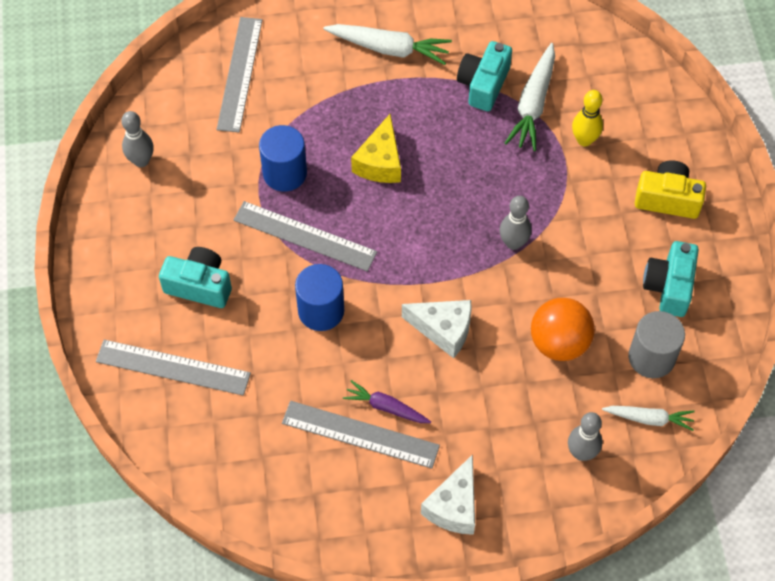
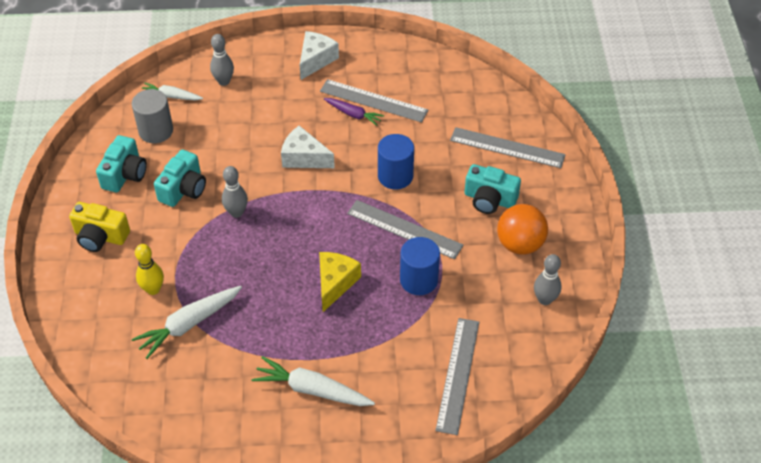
camera: 175 degrees left, 10 degrees down
turquoise camera [457,41,512,111] -> turquoise camera moved to [154,149,206,207]
white carrot [505,43,555,151] -> white carrot turned 150 degrees counterclockwise [132,286,242,359]
orange ball [531,298,595,361] -> orange ball moved to [497,204,548,255]

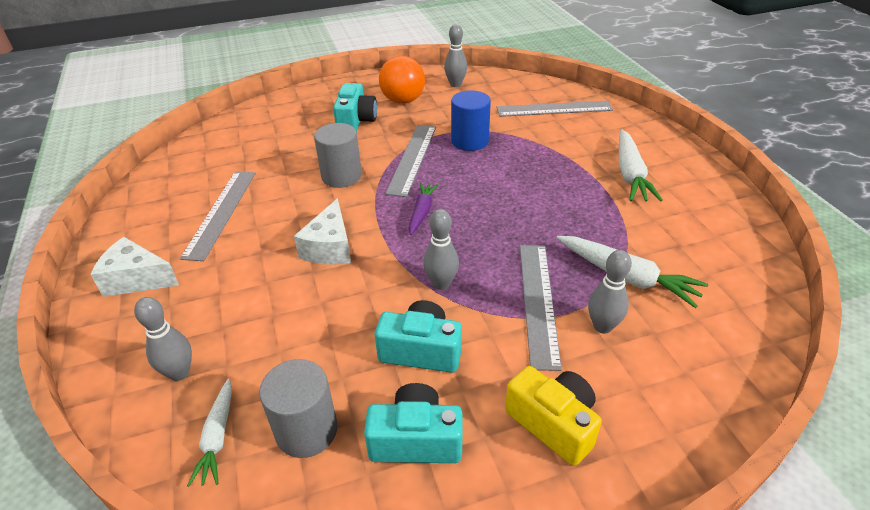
camera: 105 degrees left, 10 degrees down
yellow camera [69,202,130,252] -> yellow camera turned 45 degrees counterclockwise [505,366,602,466]
yellow bowling pin [135,244,164,295] -> grey bowling pin [588,250,632,334]
yellow cheese [319,252,361,312] -> none
purple carrot [324,98,384,126] -> purple carrot moved to [409,182,439,235]
blue cylinder [378,134,414,189] -> grey cylinder [314,123,362,188]
grey ruler [450,127,566,168] -> grey ruler moved to [520,245,562,371]

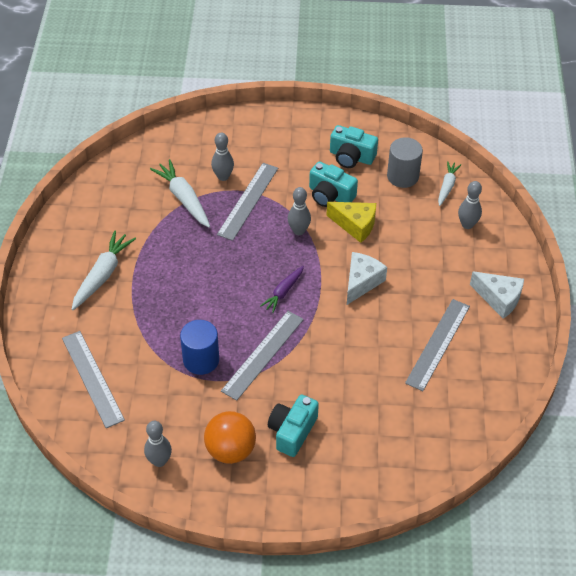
camera: 160 degrees left, 10 degrees up
grey cylinder [314,123,362,188] -> none
grey ruler [496,101,613,117] -> grey ruler turned 45 degrees clockwise [62,331,125,428]
yellow camera [505,366,602,466] -> none
none -> yellow cheese [326,202,376,243]

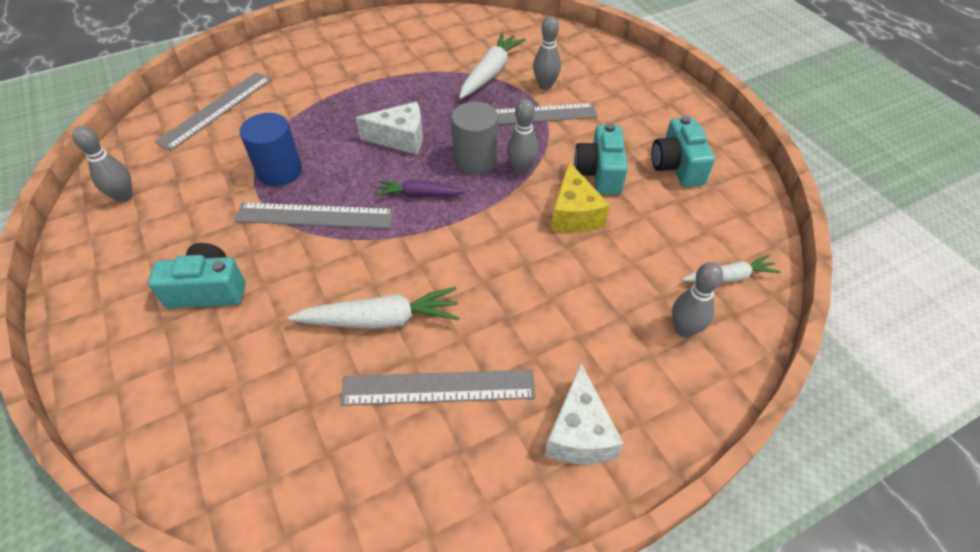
camera: 60 degrees right, 0 degrees up
white carrot [72,230,136,310] -> white carrot moved to [288,287,460,329]
orange ball [204,411,256,464] -> none
white cheese [347,252,387,305] -> white cheese moved to [356,102,423,155]
grey cylinder [387,137,423,188] -> grey cylinder moved to [451,102,498,174]

